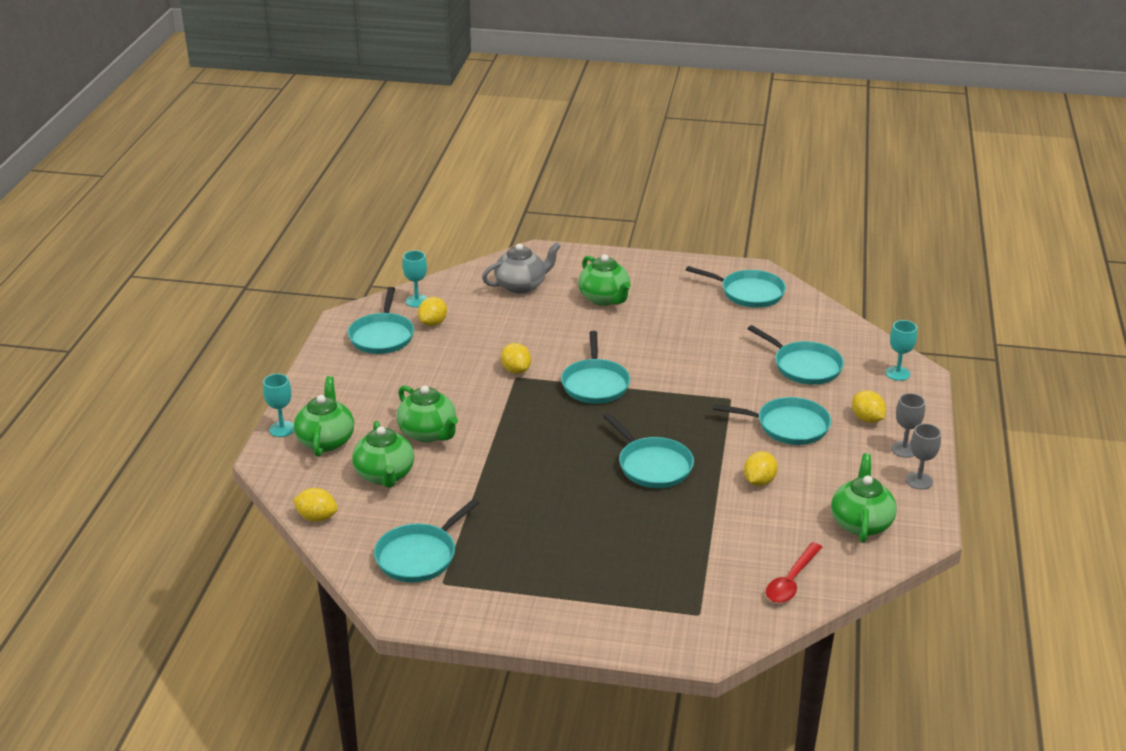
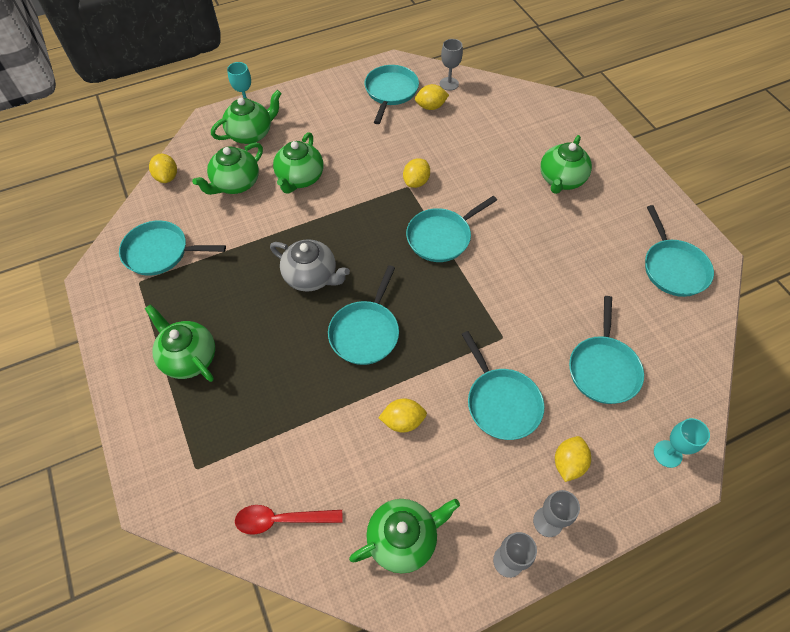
camera: 55 degrees right, 25 degrees up
turquoise pan [348,287,414,354] -> turquoise pan turned 135 degrees clockwise [364,65,419,124]
turquoise goblet [403,250,427,307] -> grey goblet [440,39,463,91]
grey teapot [482,242,561,294] -> grey teapot moved to [270,239,350,292]
none -> green teapot [144,304,215,382]

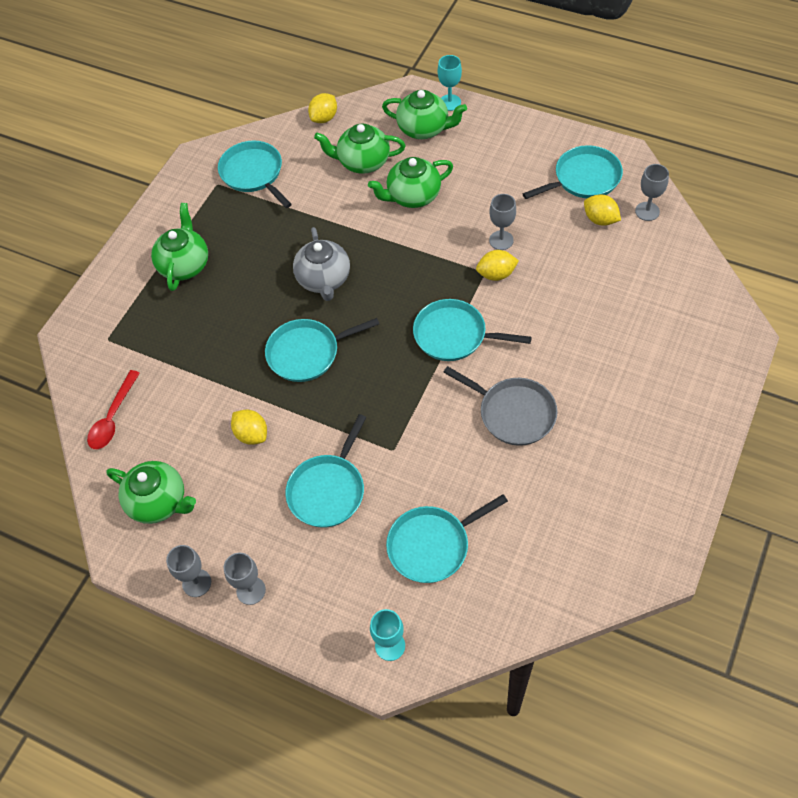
camera: 55 degrees right, 0 degrees up
red spoon [235,505,342,535] -> red spoon turned 120 degrees counterclockwise [87,370,140,449]
green teapot [540,135,592,194] -> none
yellow lemon [555,436,591,482] -> none
turquoise pan [645,205,714,297] -> none
none -> grey pan [443,366,558,446]
none -> grey goblet [489,194,516,250]

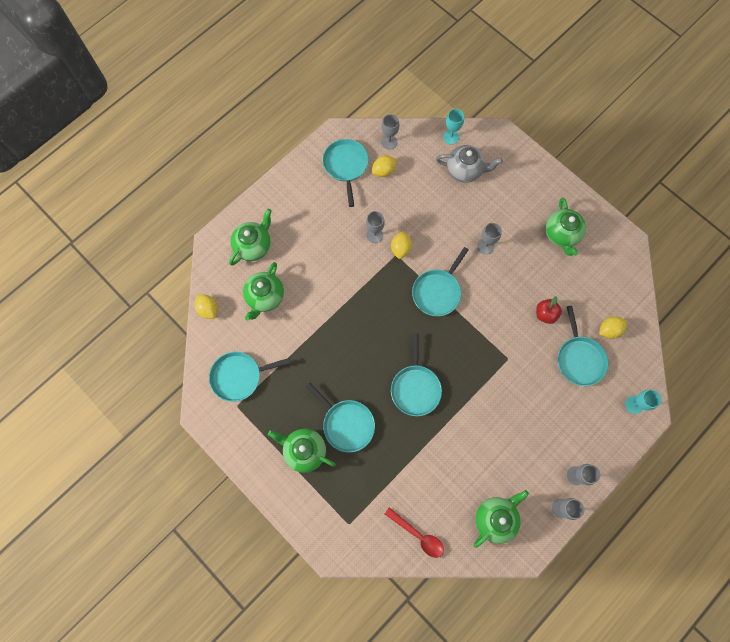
camera: 75 degrees left, 15 degrees up
yellow lemon [231,410,267,445] -> yellow lemon moved to [599,317,627,339]
turquoise pan [285,414,367,528] -> turquoise pan moved to [306,383,375,452]
grey teapot [293,227,350,301] -> grey teapot moved to [436,145,503,183]
green teapot [368,157,453,208] -> green teapot moved to [545,198,586,256]
turquoise goblet [438,55,462,111] -> turquoise goblet moved to [443,109,464,145]
grey pan [443,366,558,446] -> none
none -> grey goblet [477,223,502,254]
none -> red apple [536,296,562,324]

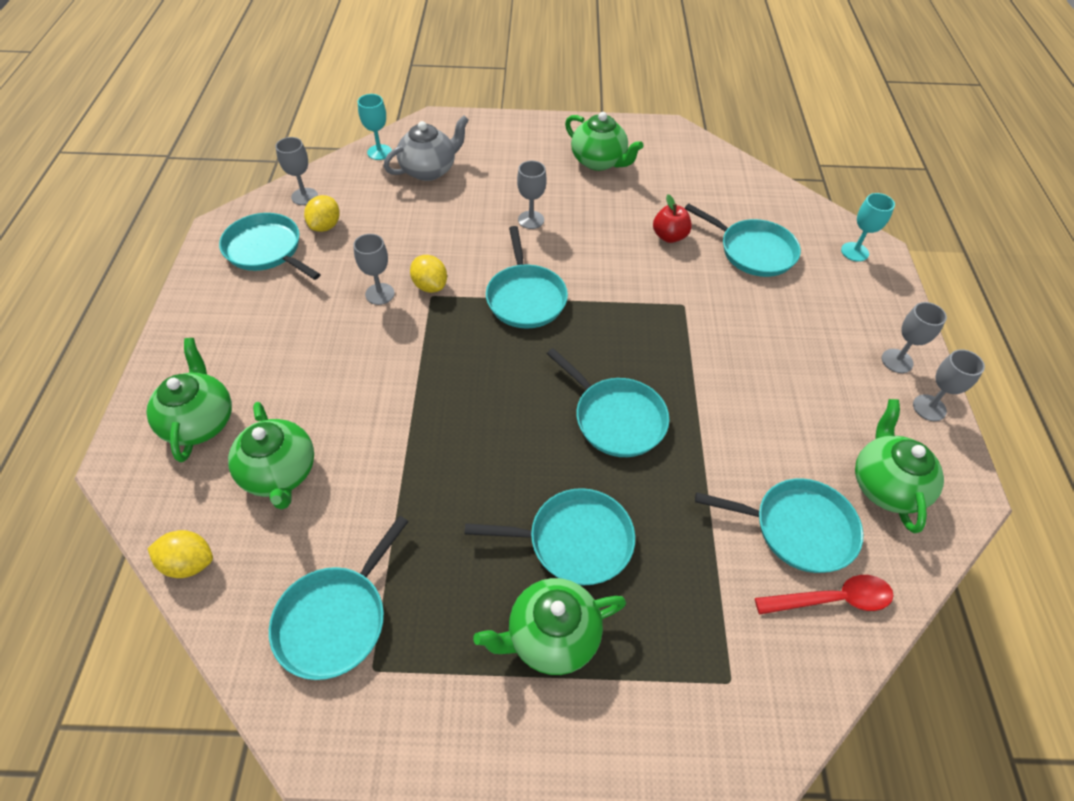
camera: 45 degrees left, 20 degrees down
yellow lemon [599,317,627,339] -> none
none -> turquoise pan [695,478,863,573]

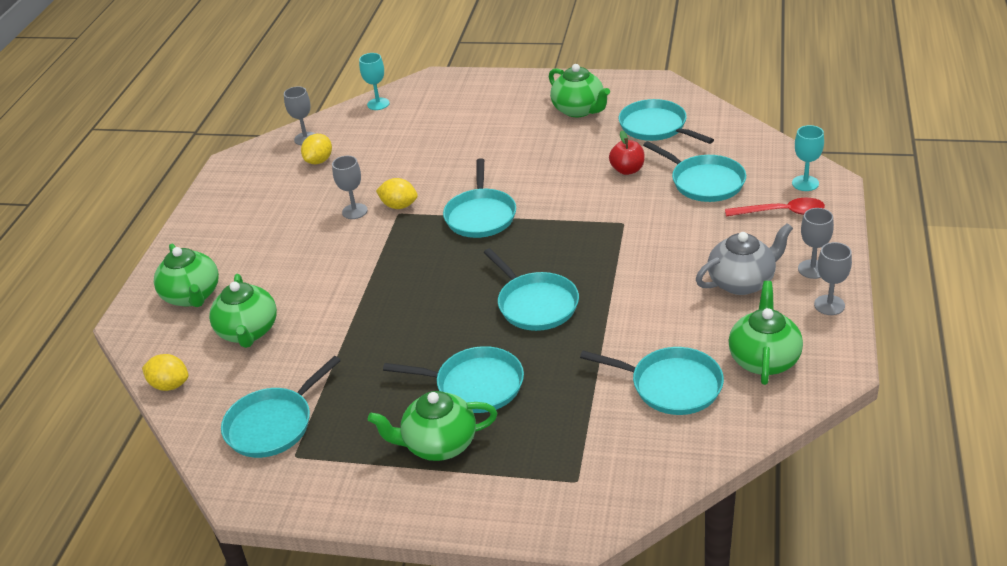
camera: 15 degrees right, 15 degrees down
green teapot [146,338,232,462] -> green teapot turned 150 degrees clockwise [154,244,219,307]
turquoise pan [219,213,321,280] -> turquoise pan moved to [619,99,714,144]
grey teapot [384,115,469,181] -> grey teapot moved to [696,223,793,295]
yellow lemon [410,255,447,293] -> yellow lemon turned 45 degrees counterclockwise [376,178,418,209]
grey goblet [517,161,547,229] -> none
red spoon [755,575,894,615] -> red spoon moved to [725,198,825,217]

